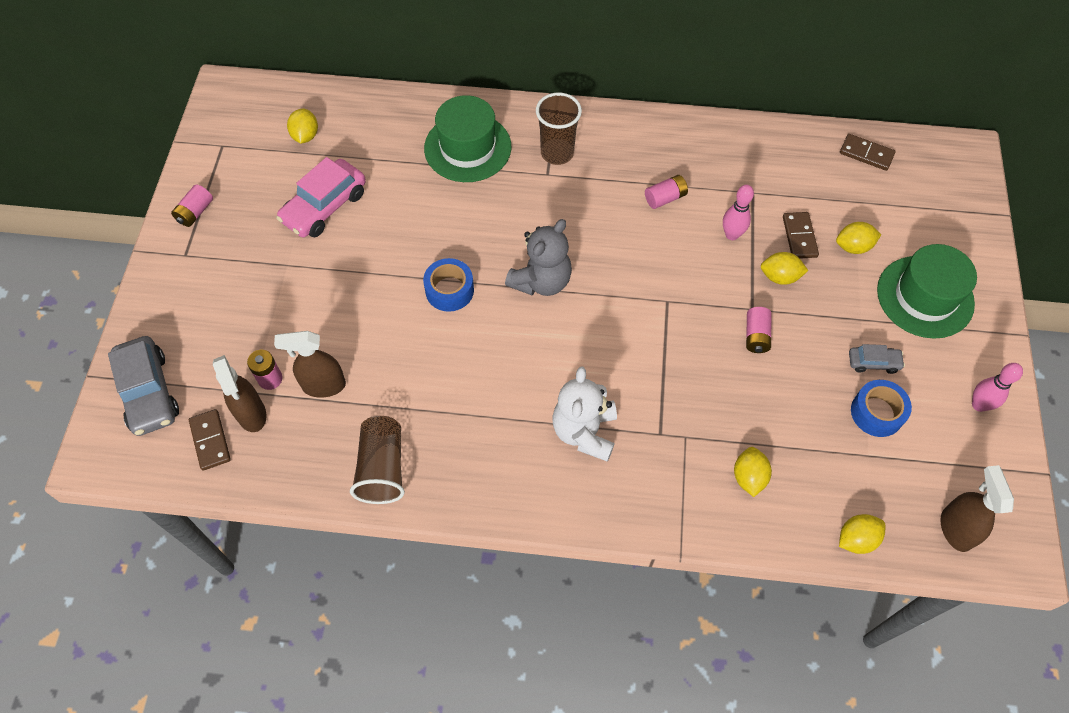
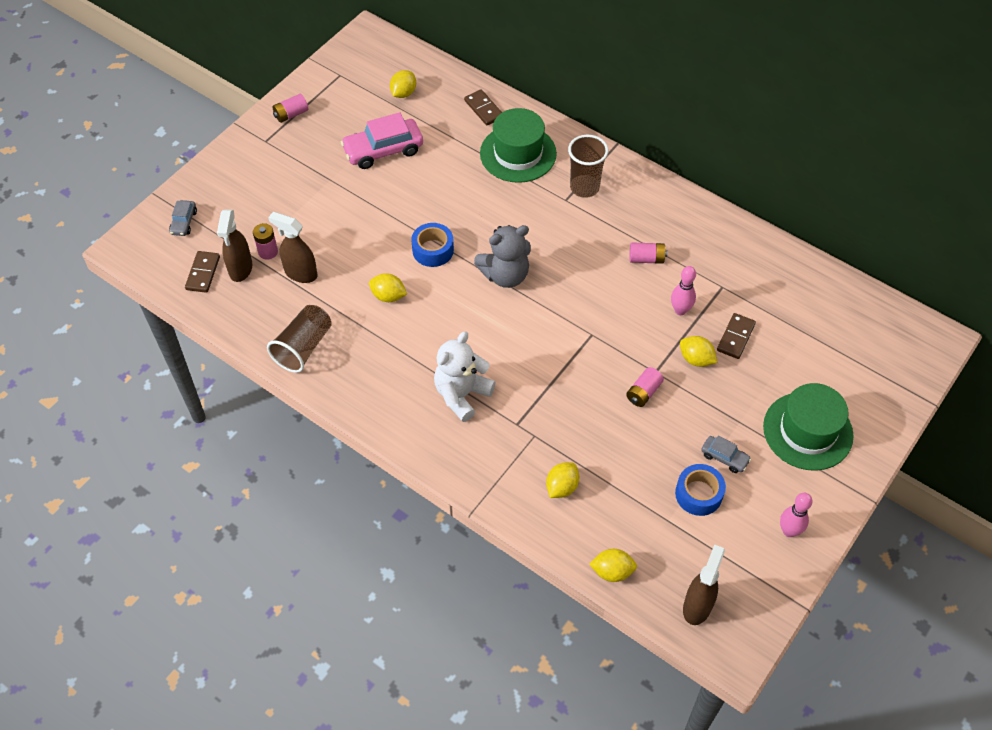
camera: 30 degrees right, 5 degrees down
grey car [108,336,179,436] -> grey car [169,200,197,236], size x0.52
yellow lemon [836,222,881,254] -> yellow lemon moved to [369,273,407,302]
brown domino [840,134,896,171] -> brown domino moved to [464,89,502,125]

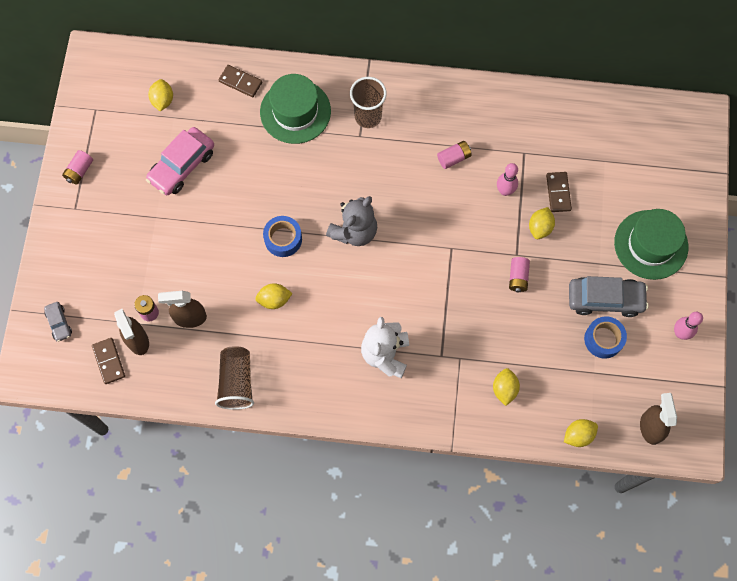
camera: 30 degrees left, 15 degrees up
yellow lemon [680,336,717,367] -> yellow lemon turned 75 degrees counterclockwise [529,207,555,239]
grey car [701,435,751,473] -> grey car [569,276,649,317], size x1.94

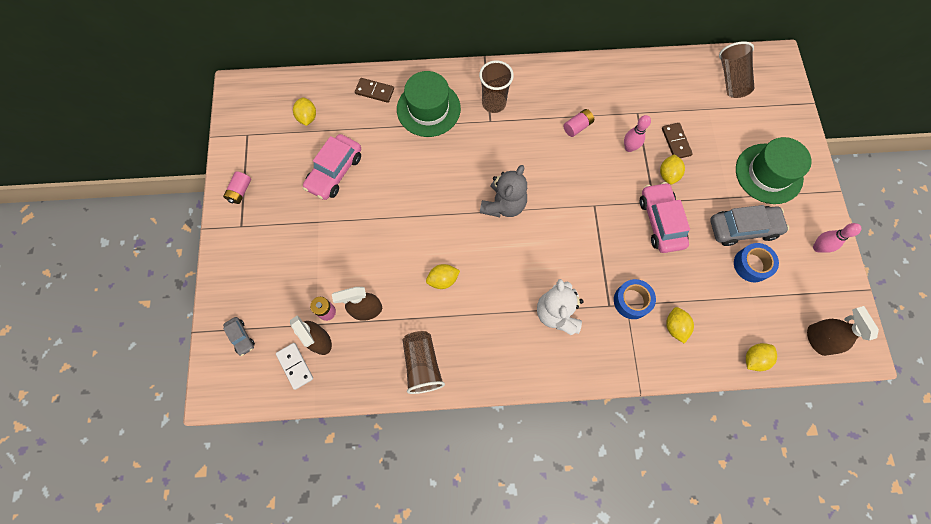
camera: 10 degrees left, 0 degrees up
brown domino [92,338,125,384] -> white domino [276,343,313,390]
blue tape [263,216,302,257] -> blue tape moved to [614,279,656,319]
pink battery [509,257,530,292] -> pink car [640,182,690,253]
none -> brown cup [719,42,754,98]

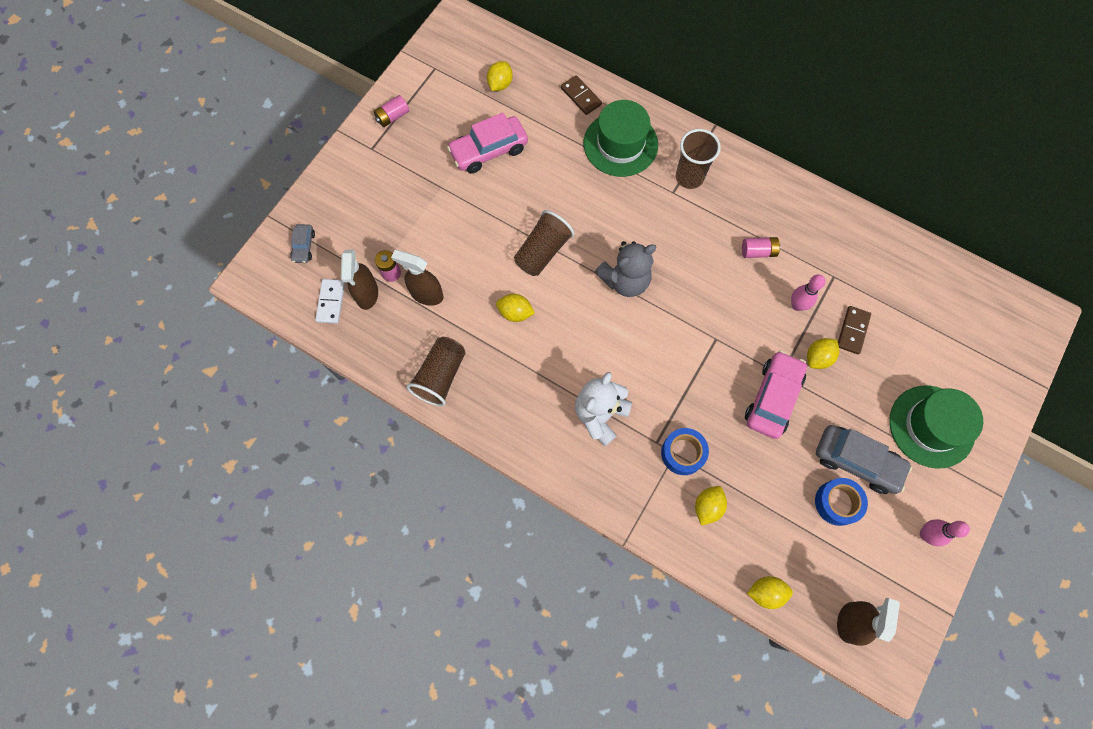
camera: 35 degrees right, 0 degrees up
brown cup [719,42,754,98] -> brown cup moved to [514,210,574,276]

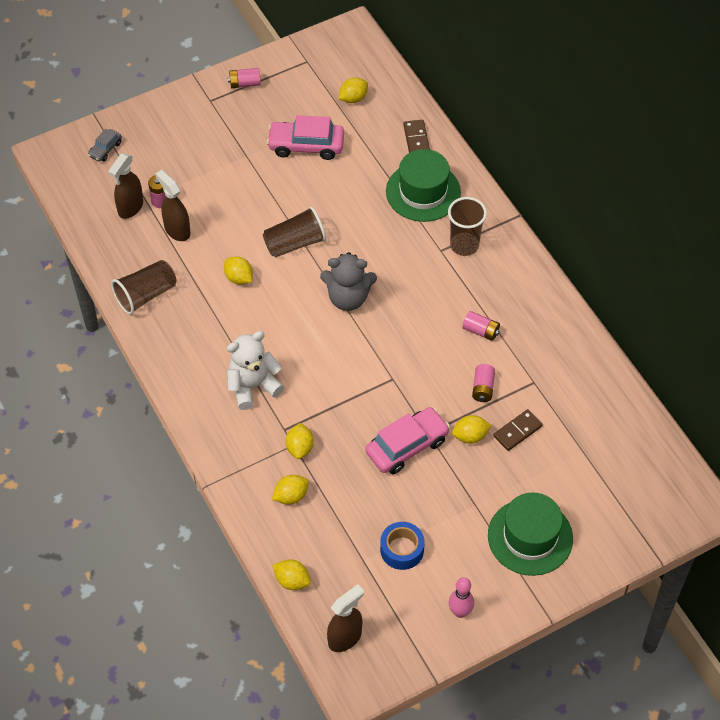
camera: 30 degrees right, 15 degrees down
white domino [315,279,345,324] -> none
blue tape [661,428,709,475] -> yellow lemon [285,423,314,459]
pink bowling pin [791,275,826,311] -> pink battery [472,364,495,402]
grey car [816,425,912,494] -> none

